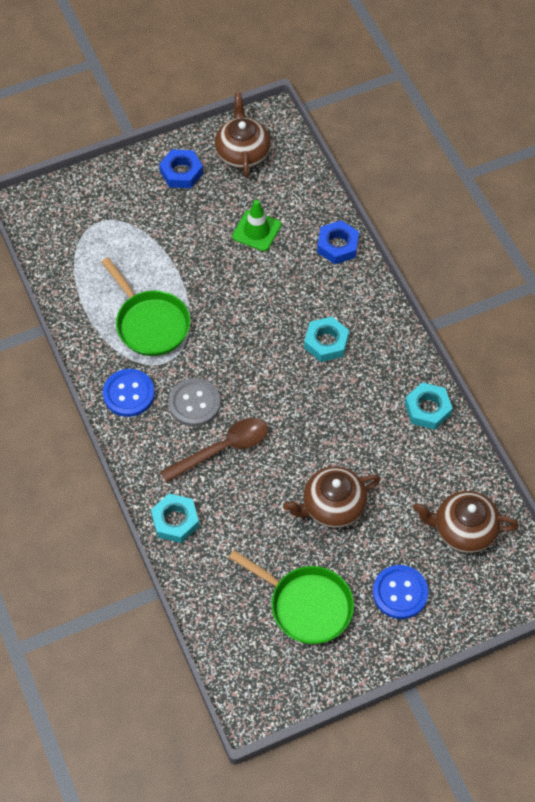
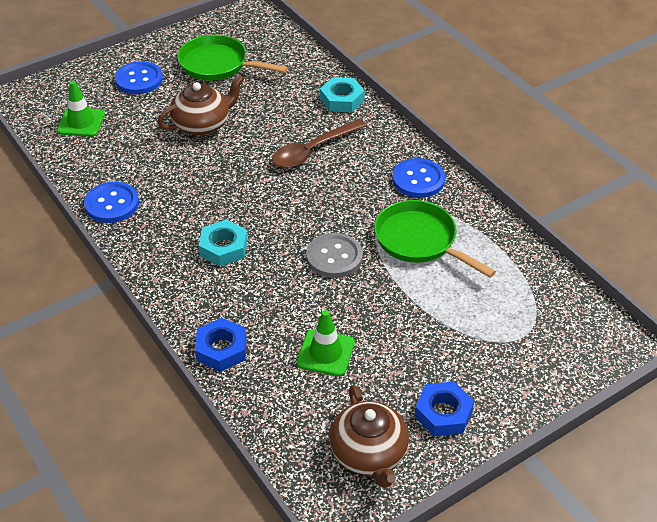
camera: 170 degrees right, 15 degrees down
grey button [169,378,221,427] -> grey button moved to [306,233,363,278]
turquoise nut [405,382,453,430] -> blue button [84,182,139,223]
brown teapot [413,491,519,553] -> green traffic cone [57,81,105,137]

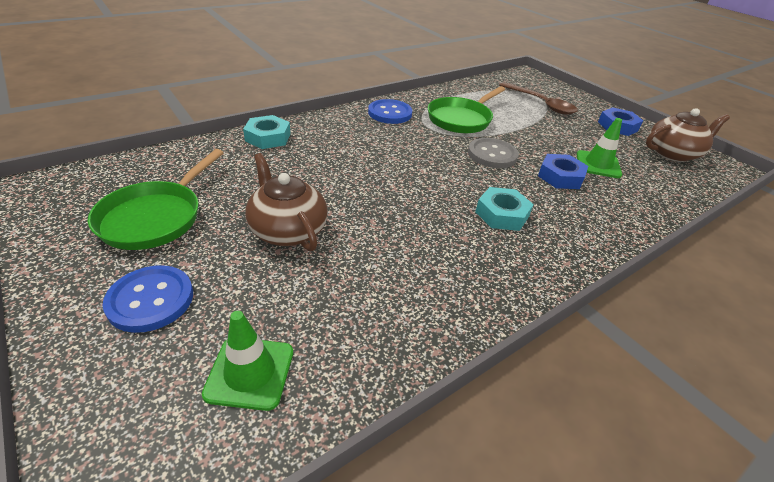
camera: 95 degrees left, 5 degrees down
blue button [84,182,139,223] -> none
blue nut [195,318,247,372] -> blue nut moved to [538,154,588,189]
brown spoon [272,119,367,168] -> brown spoon moved to [499,82,578,115]

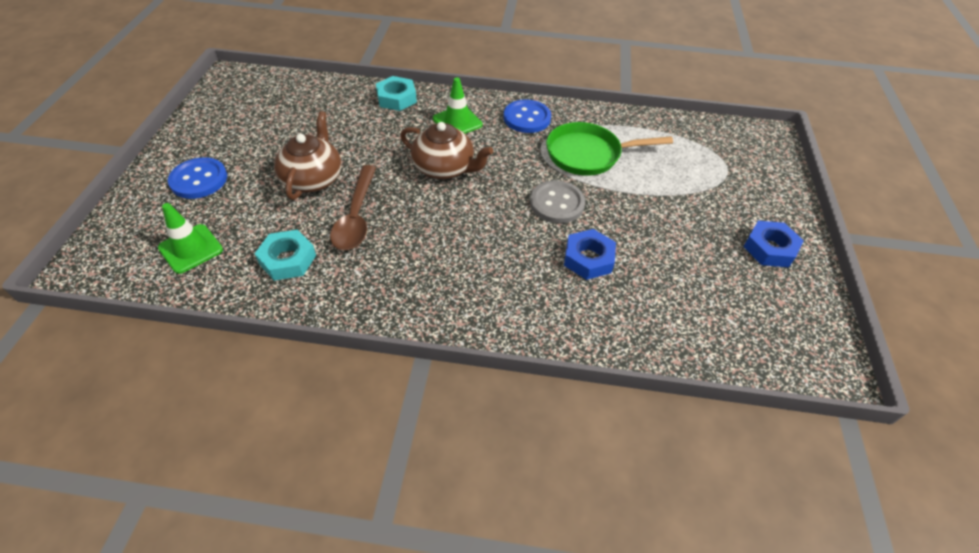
camera: 45 degrees right, 10 degrees up
green pan [88,149,224,250] -> none
turquoise nut [475,187,534,231] -> turquoise nut moved to [255,230,316,281]
brown spoon [499,82,578,115] -> brown spoon moved to [330,165,376,250]
green traffic cone [577,118,622,178] -> green traffic cone moved to [433,77,483,134]
brown teapot [646,108,730,162] -> brown teapot moved to [400,122,493,179]

